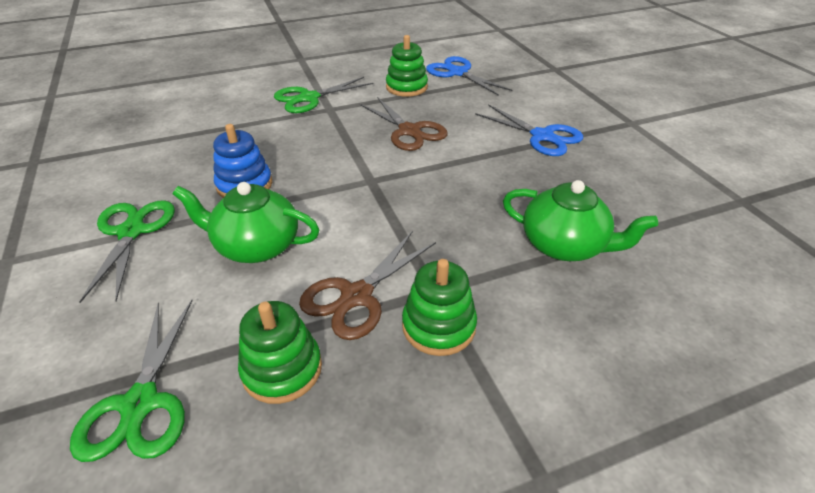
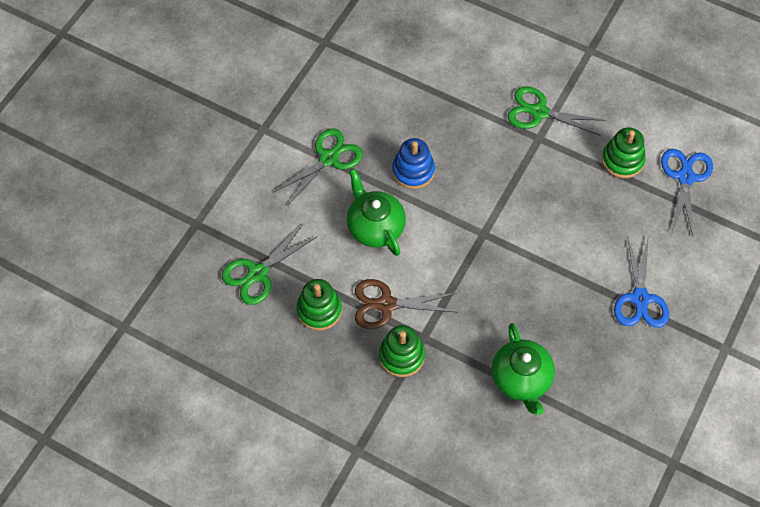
camera: 50 degrees right, 20 degrees up
brown scissors [360,97,448,151] -> none

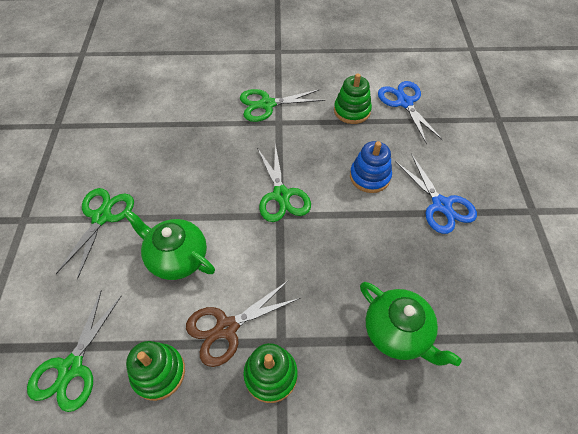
camera: 30 degrees left, 5 degrees down
blue stacking toy [392,138,435,189] -> blue stacking toy moved to [350,141,392,193]
none -> green scissors [257,144,311,222]

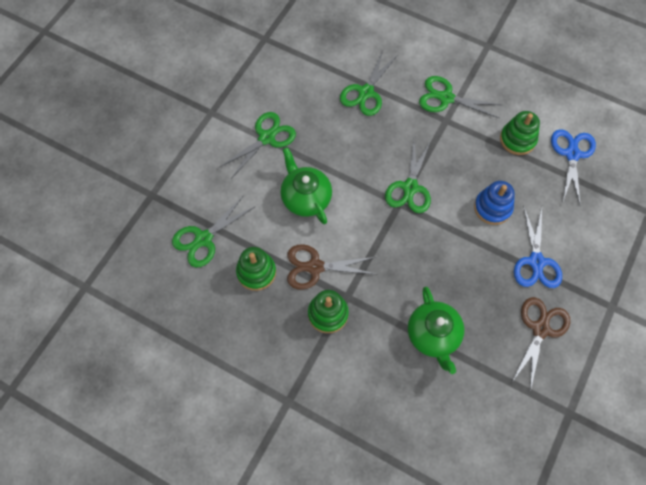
camera: 30 degrees right, 10 degrees up
none -> green scissors [340,50,398,116]
none -> brown scissors [512,297,570,392]

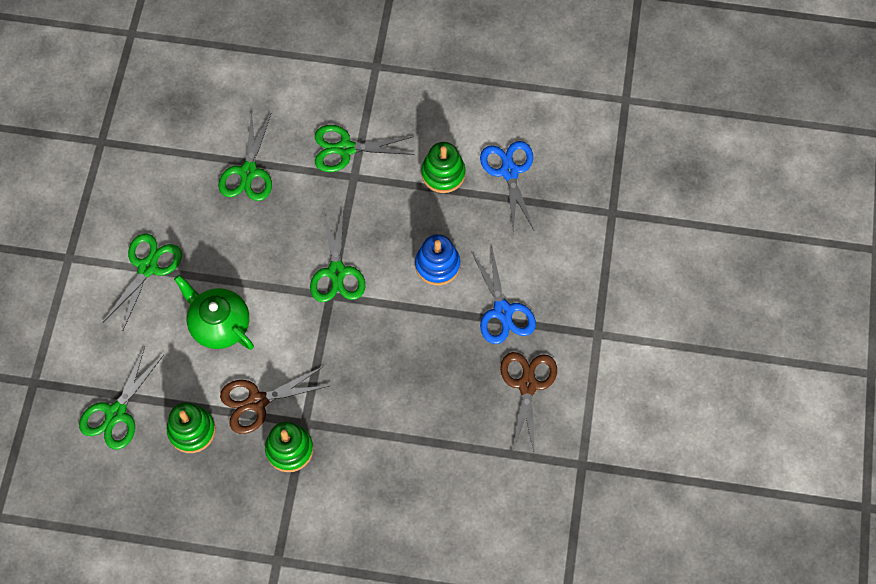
camera: 20 degrees left, 0 degrees up
green teapot [408,287,464,374] -> none

